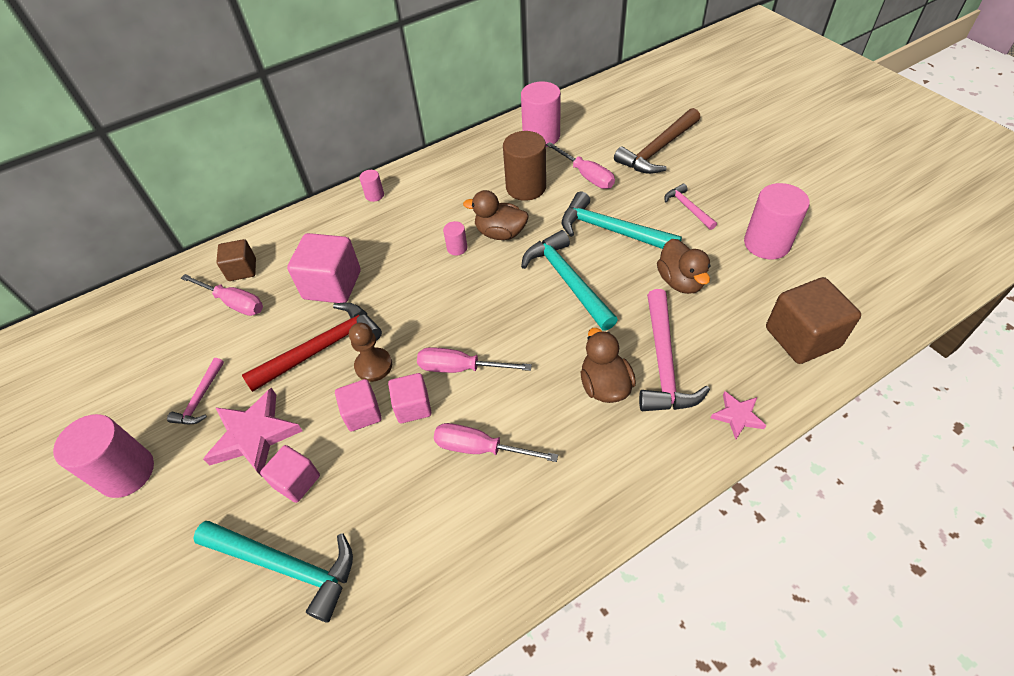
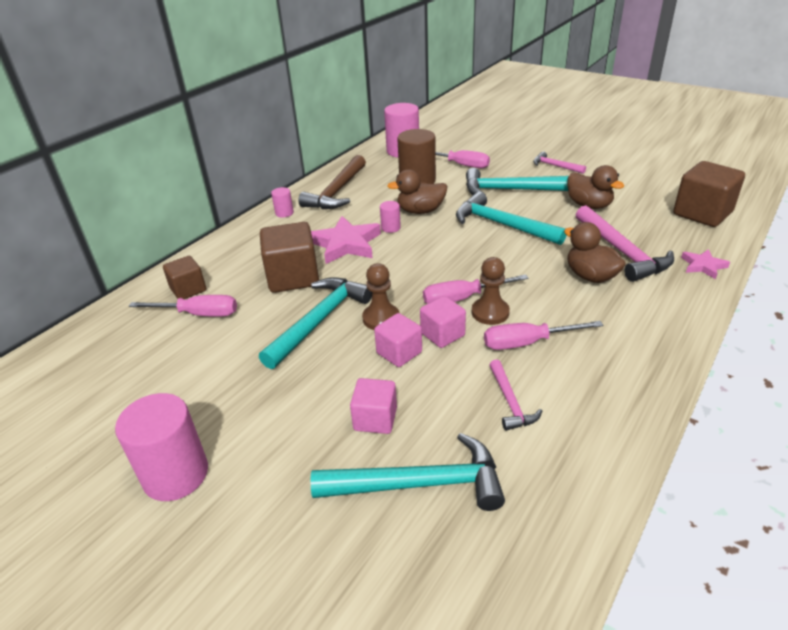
camera: 25 degrees left, 15 degrees down
pink hammer [167,358,224,424] -> pink hammer moved to [489,359,542,431]
pink star [203,388,303,477] -> pink star moved to [311,216,381,264]
red hammer [242,302,382,392] -> turquoise hammer [259,277,372,369]
pink cube [287,233,361,303] -> brown cube [260,222,319,293]
brown hammer [614,108,700,174] -> brown hammer moved to [298,155,366,209]
pink cylinder [744,183,810,259] -> none
none -> brown pawn [472,257,510,325]

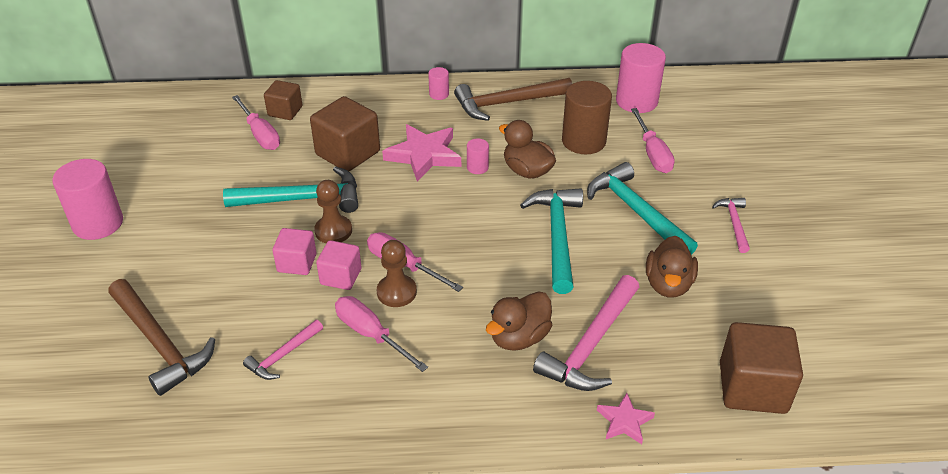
camera: 50 degrees right, 5 degrees up
turquoise hammer [310,433,505,511] -> brown hammer [108,279,215,396]
pink cube [350,378,397,434] -> none
brown duck [564,222,626,283] -> brown duck turned 150 degrees counterclockwise [486,291,552,351]

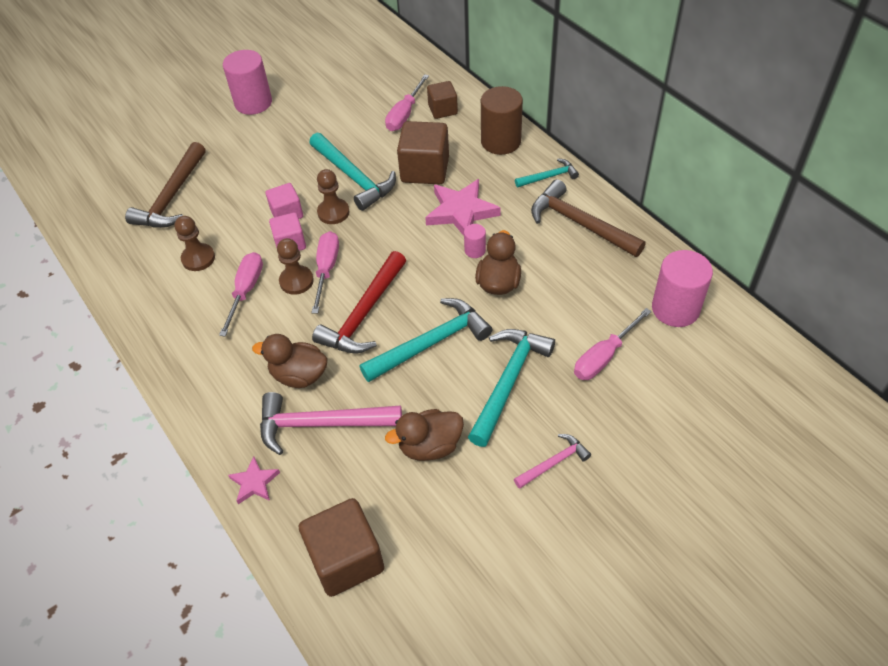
camera: 60 degrees right, 10 degrees up
pink hammer [243,320,323,380] -> brown pawn [175,216,215,271]
pink cylinder [428,67,449,100] -> turquoise hammer [515,159,579,187]
brown cylinder [562,81,612,154] -> brown cylinder moved to [481,86,523,155]
none -> red hammer [312,251,406,353]

